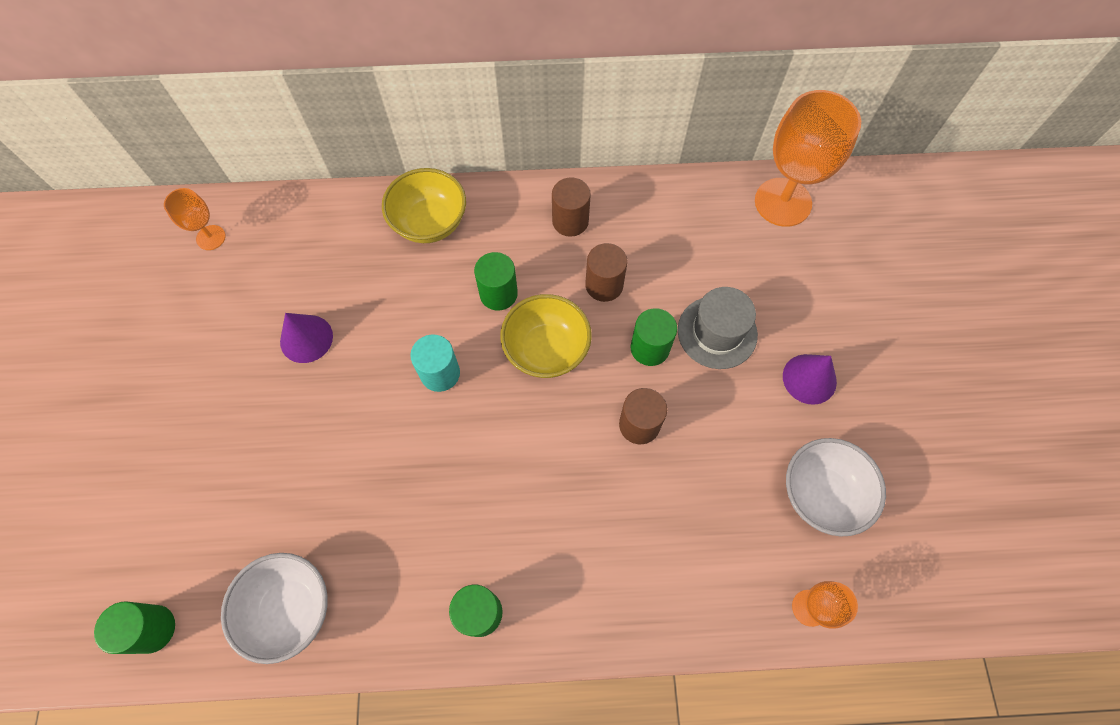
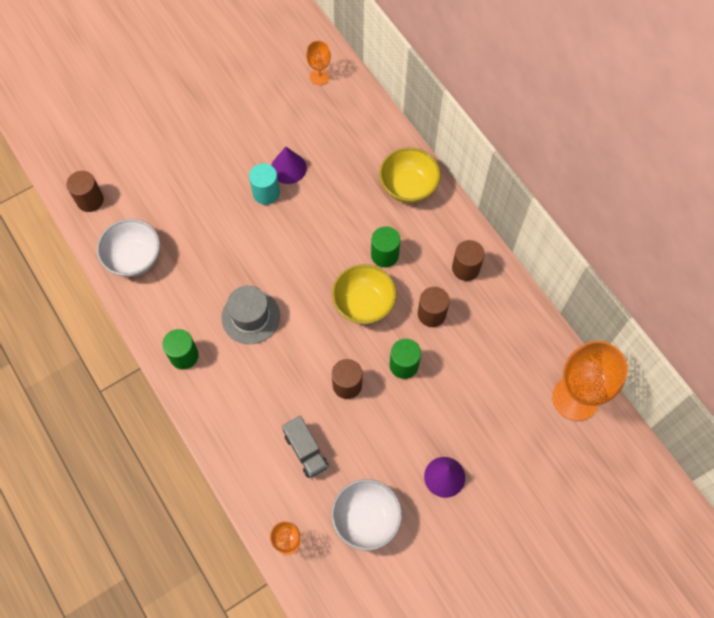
camera: 60 degrees right, 0 degrees up
green cylinder [94,601,175,654] -> brown cylinder [67,171,104,212]
turquoise cylinder [410,334,460,392] -> turquoise cylinder moved to [249,163,280,205]
grey hat [678,287,758,369] -> grey hat moved to [221,285,280,344]
none -> grey truck [282,416,329,478]

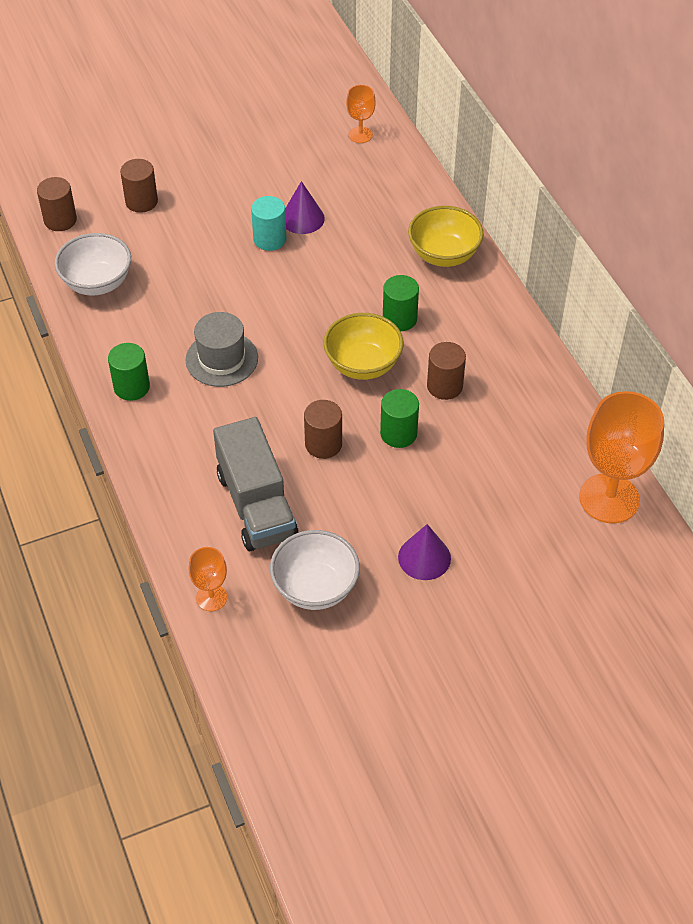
camera: 10 degrees right, 15 degrees down
grey truck [282,416,329,478] -> grey truck [213,417,298,551], size x1.72
brown cylinder [452,240,485,281] -> brown cylinder moved to [120,159,158,213]

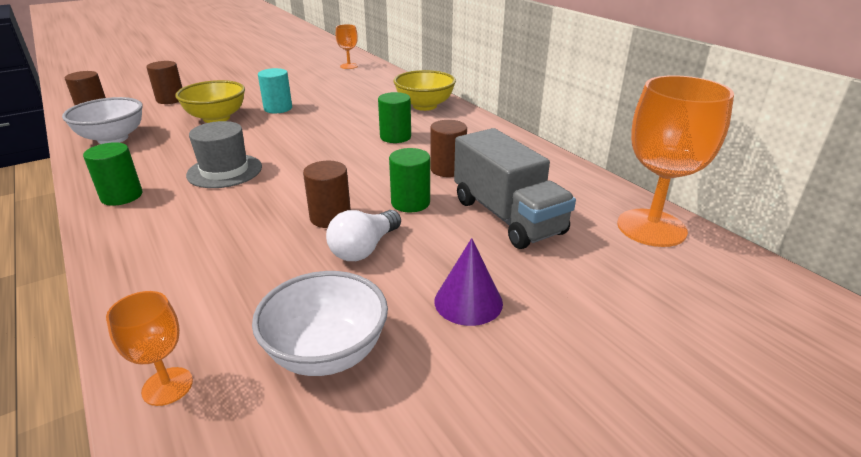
camera: 10 degrees left, 20 degrees down
grey truck [213,417,298,551] -> grey truck moved to [454,128,576,249]
purple cone [285,181,325,234] -> none
yellow bowl [323,313,403,380] -> yellow bowl moved to [175,80,245,123]
none -> white light bulb [326,210,401,261]

